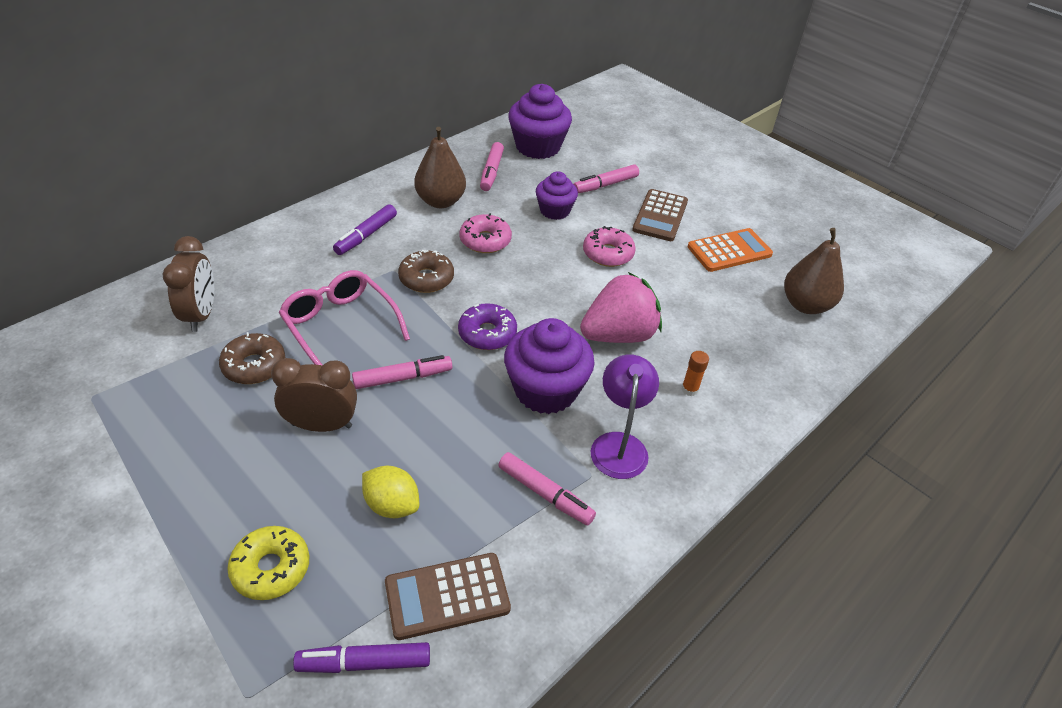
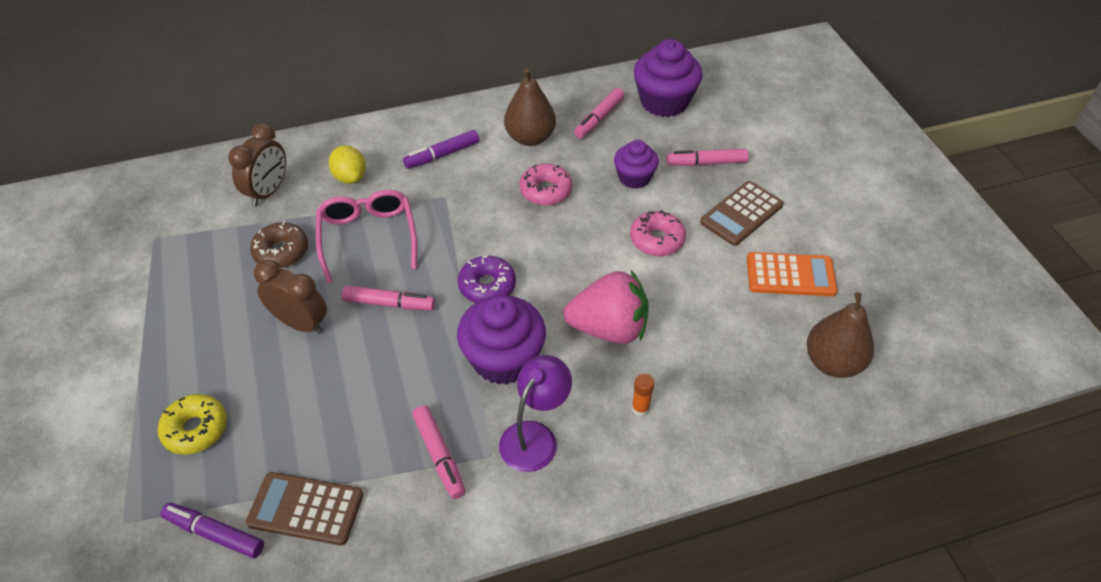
camera: 30 degrees right, 5 degrees up
yellow lemon [362,466,419,518] -> yellow lemon moved to [329,145,366,184]
brown donut [398,250,454,293] -> none

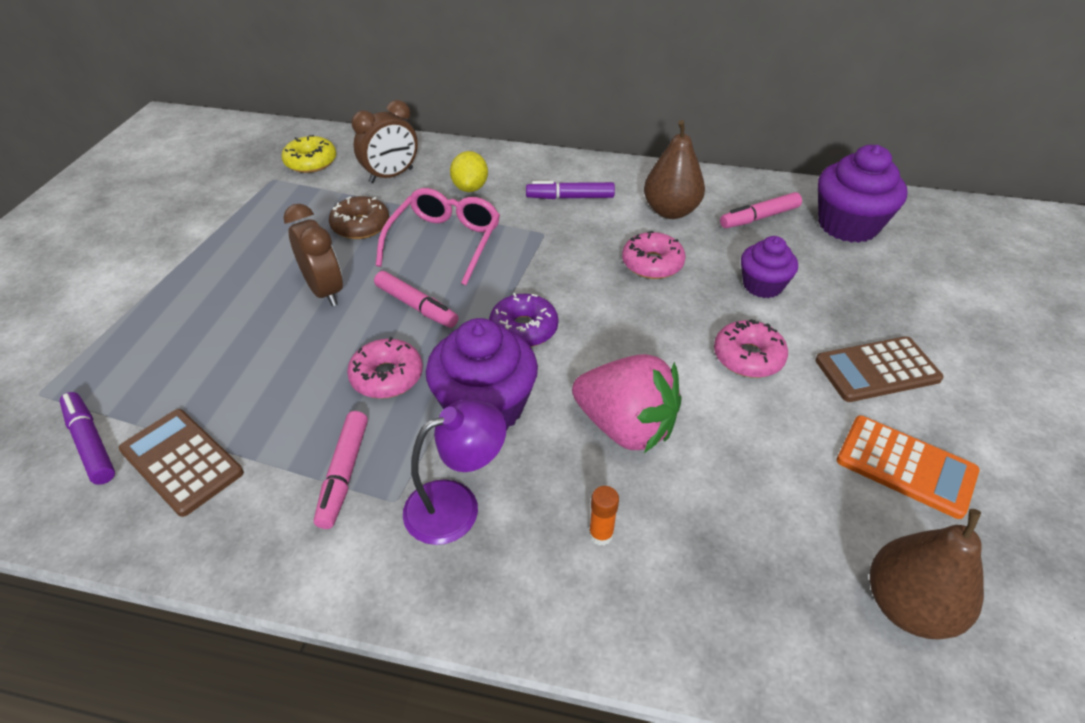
camera: 30 degrees right, 5 degrees down
yellow donut [158,394,227,455] -> yellow donut moved to [282,135,336,173]
pink marker [666,149,749,166] -> none
none -> pink donut [347,337,423,399]

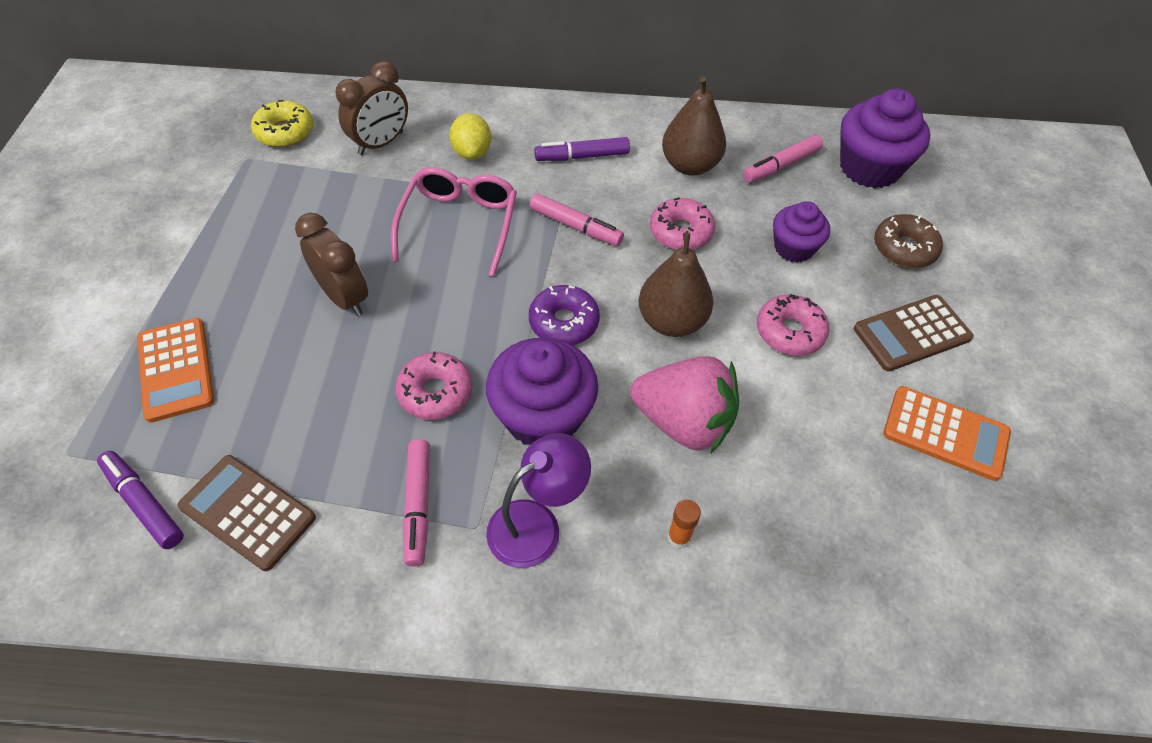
camera: 10 degrees left, 10 degrees up
brown donut [329,196,389,239] -> brown donut moved to [874,214,943,268]
pink marker [374,271,459,328] -> pink marker moved to [530,193,624,246]
brown pear [870,509,984,639] -> brown pear moved to [639,232,713,337]
none -> orange calculator [137,318,214,423]

